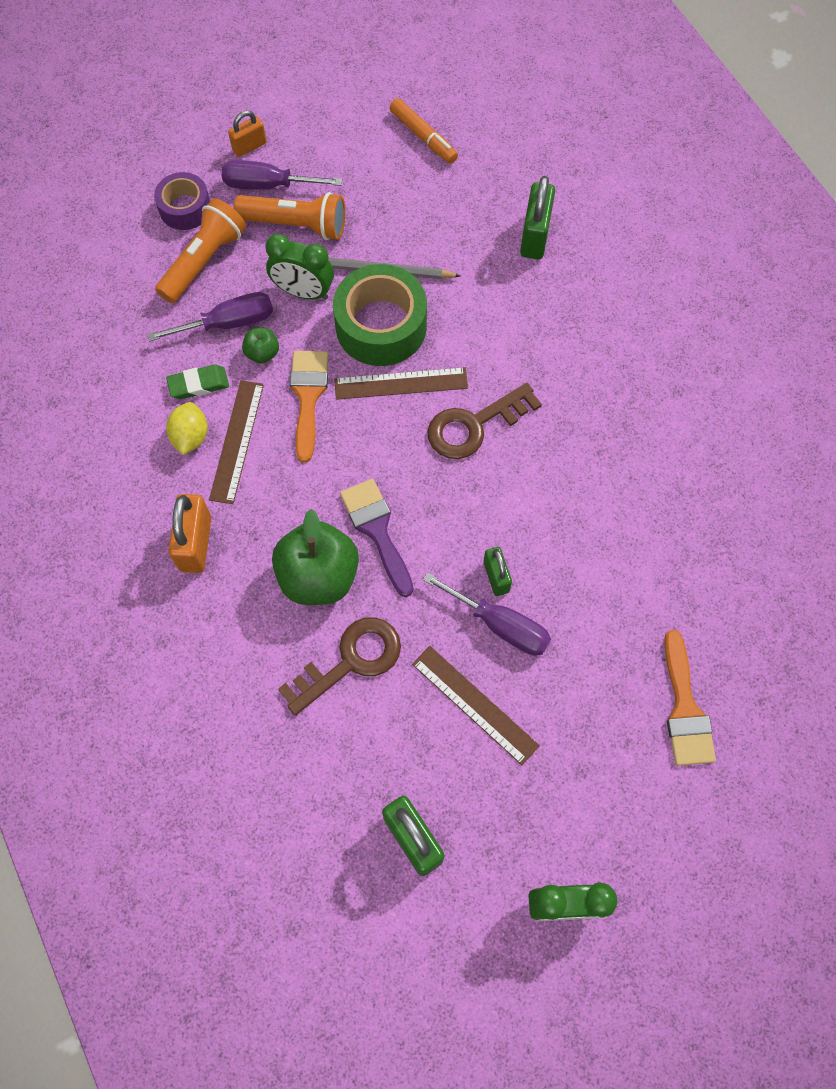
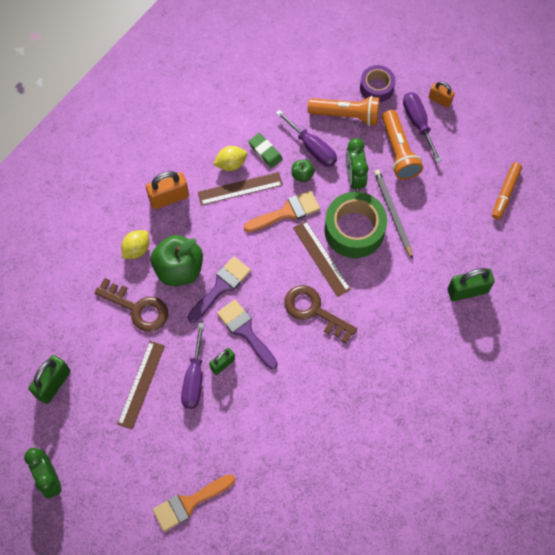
camera: 65 degrees right, 0 degrees up
none -> yellow lemon [121,230,149,259]
none -> purple brush [217,300,278,370]

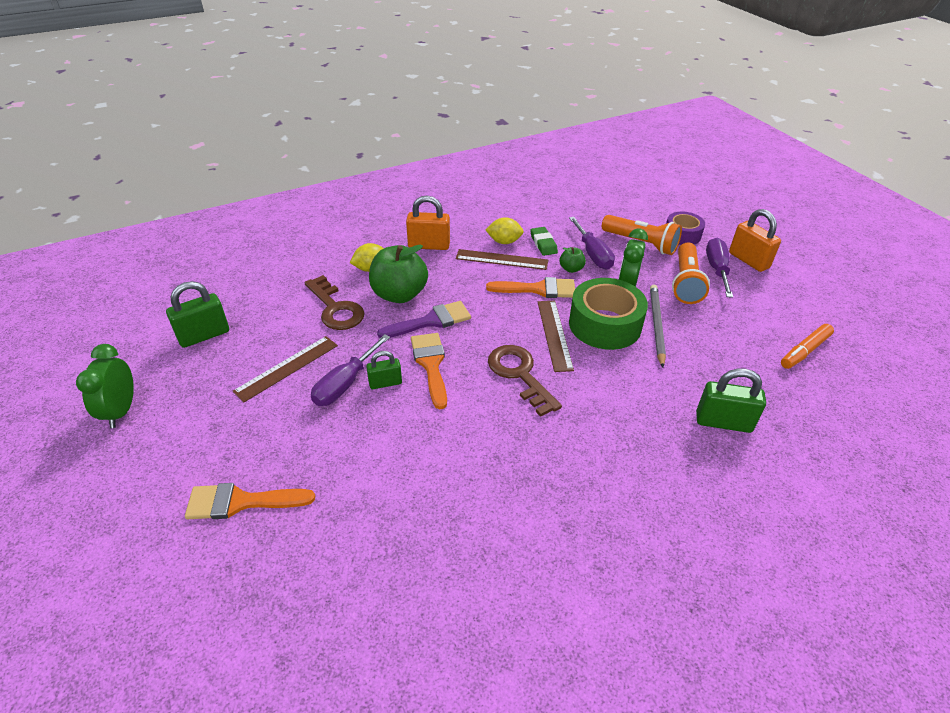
camera: 25 degrees right, 25 degrees down
purple brush [217,300,278,370] -> orange brush [411,333,447,409]
orange padlock [429,81,455,108] -> orange padlock [729,209,781,272], size x1.62

